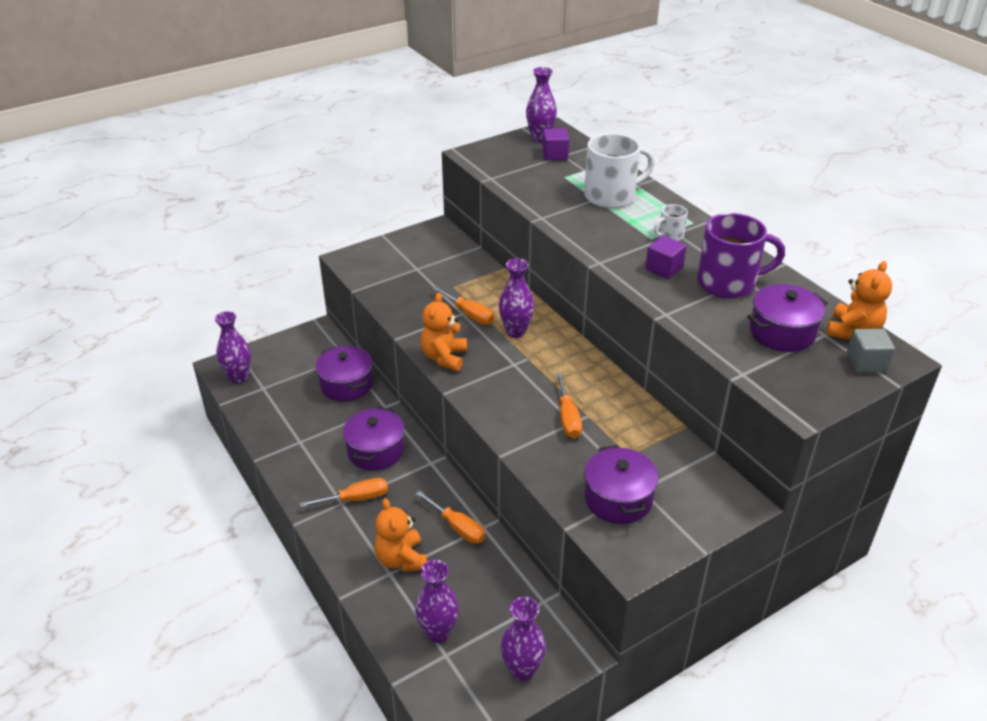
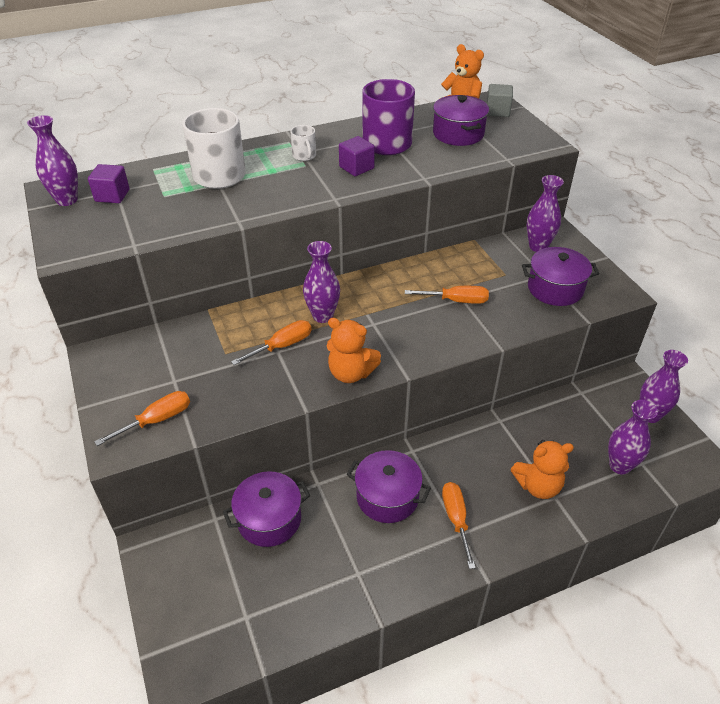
camera: 80 degrees left, 5 degrees up
purple vase [215,311,251,384] -> purple vase moved to [527,175,564,252]
orange screwdriver [416,490,485,544] -> orange screwdriver moved to [94,391,190,446]

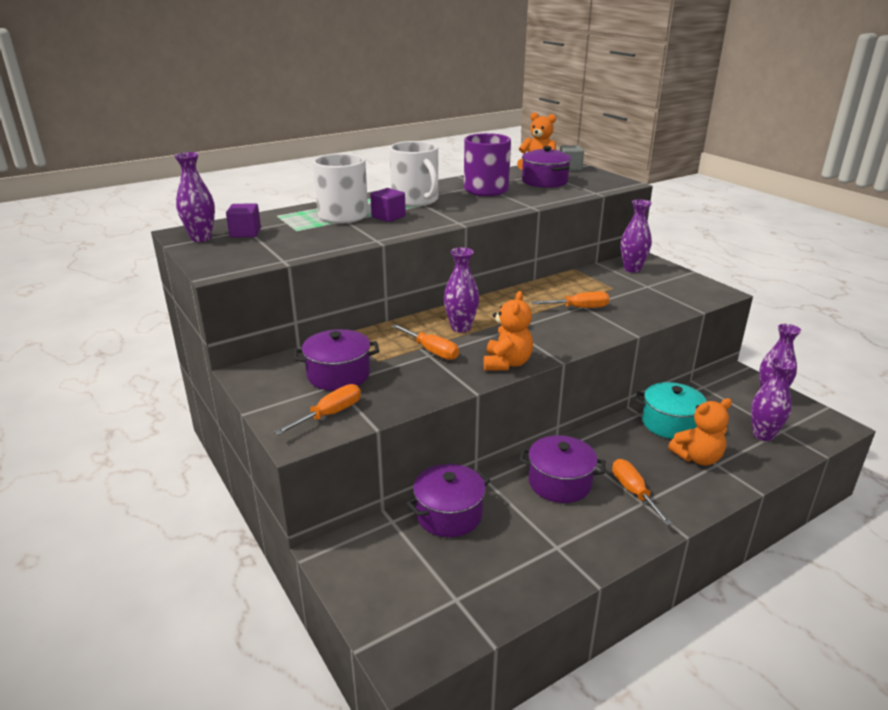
camera: 10 degrees left, 15 degrees down
orange screwdriver [231,320,312,365] -> orange screwdriver turned 90 degrees clockwise [392,324,459,360]
white mug [291,125,316,161] -> white mug [389,141,438,207], size x2.11
orange teddy bear [327,318,381,383] -> orange teddy bear turned 90 degrees counterclockwise [484,291,533,371]
purple cube [339,136,375,176] -> purple cube moved to [370,188,406,222]
purple pot [522,247,599,306] -> purple pot moved to [294,329,379,391]
none -> turquoise pot [636,382,707,439]

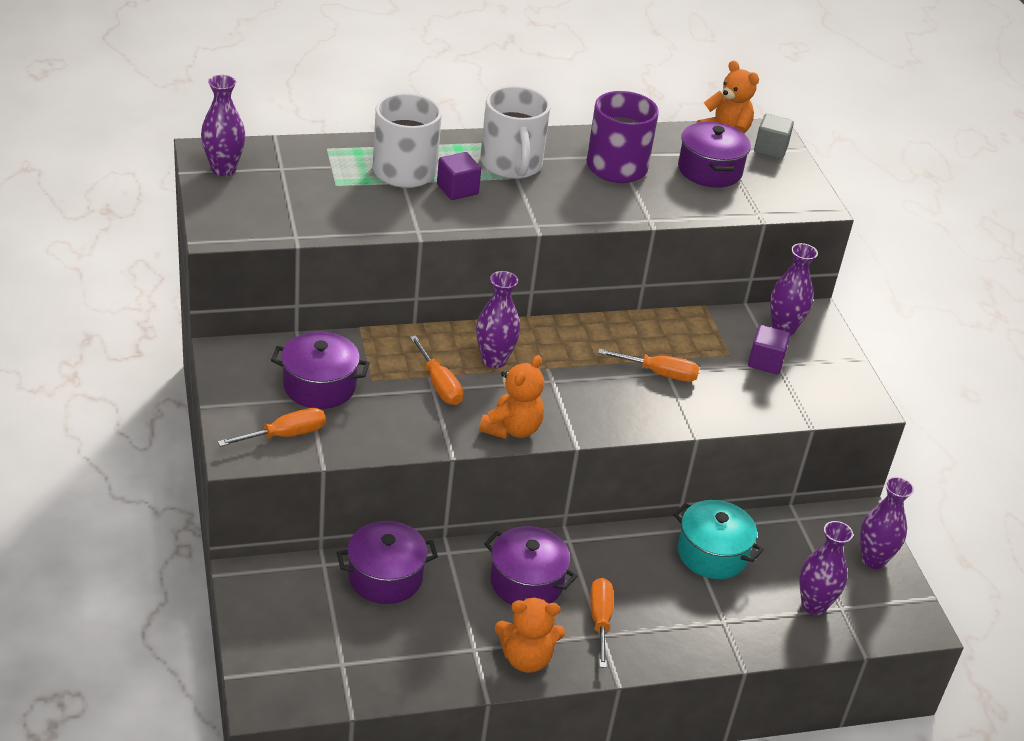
camera: 15 degrees right, 10 degrees up
purple cube [226,203,261,237] -> purple cube moved to [748,325,790,374]
orange teddy bear [668,398,732,465] -> orange teddy bear moved to [495,597,565,673]

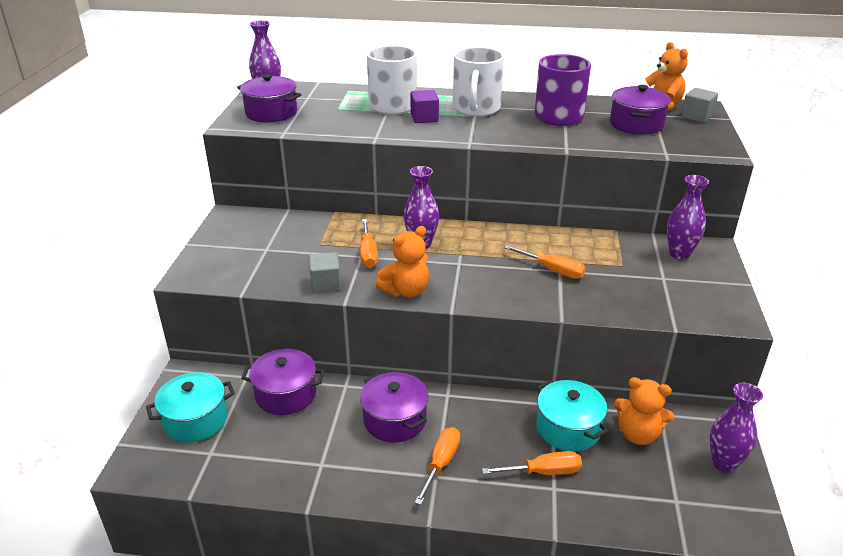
camera: 25 degrees right, 5 degrees down
orange screwdriver [218,408,326,447] -> orange screwdriver moved to [482,451,582,475]
purple pot [271,332,370,409] -> purple pot moved to [237,74,301,122]
orange teddy bear [495,597,565,673] -> orange teddy bear moved to [614,377,674,445]
purple cube [748,325,790,374] -> none
purple vase [799,521,853,615] -> none
none -> turquoise pot [146,372,235,443]
none -> grey cube [309,252,341,293]

